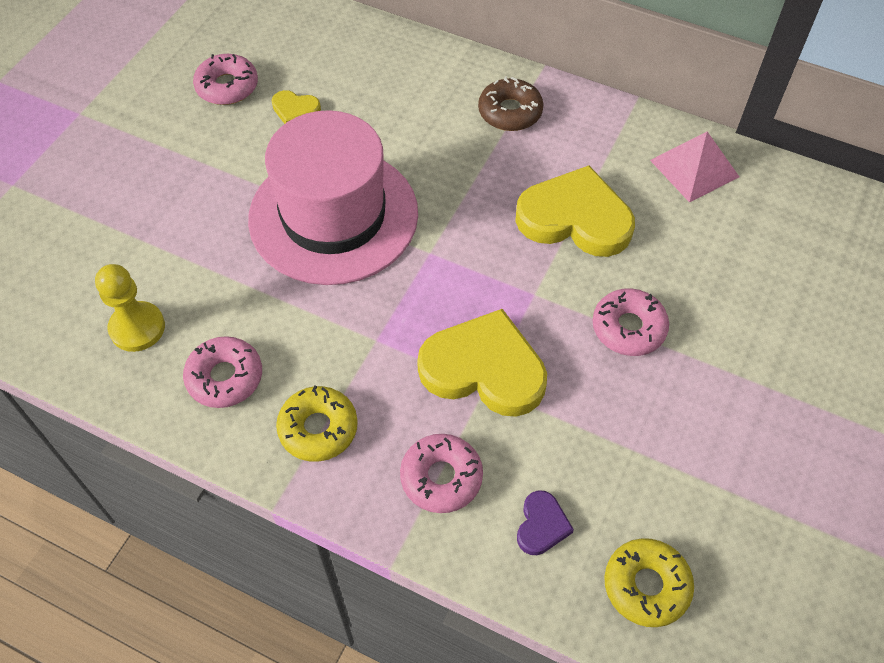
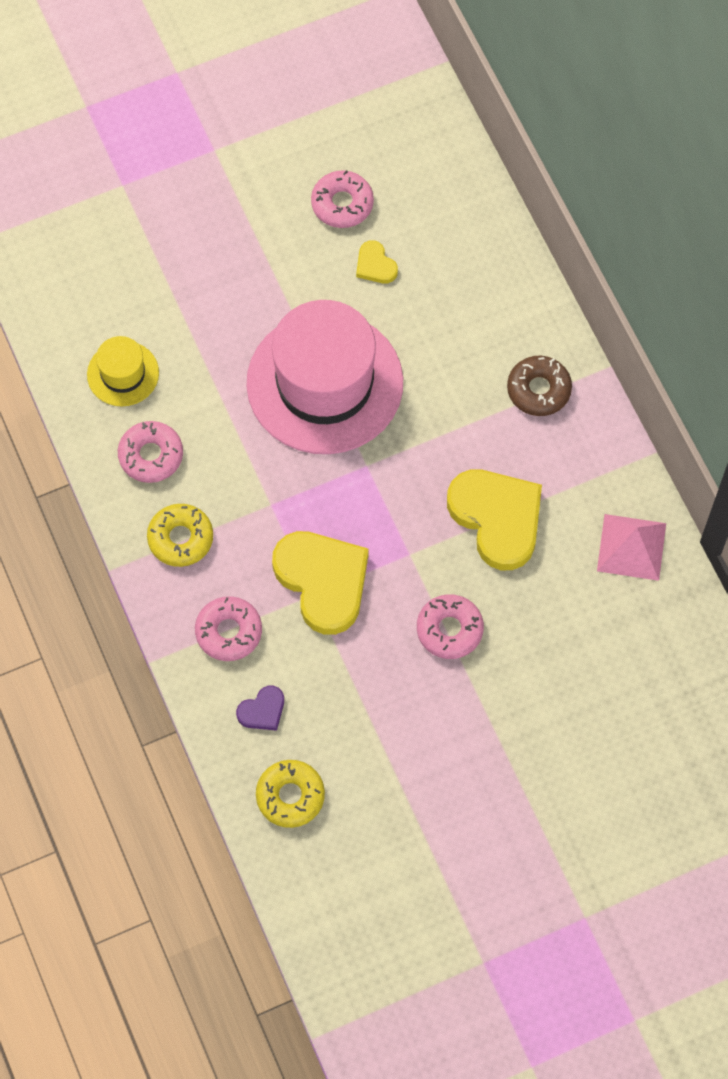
camera: 40 degrees right, 10 degrees up
yellow pawn [95,264,165,352] -> yellow hat [87,336,159,406]

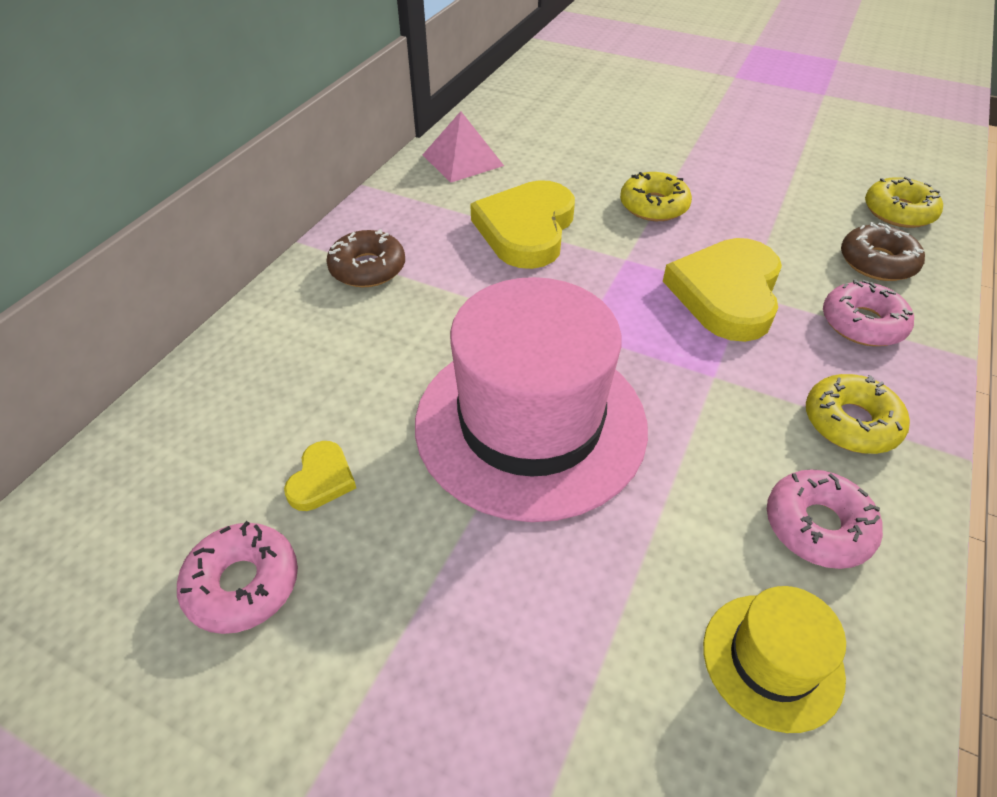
camera: 130 degrees left, 20 degrees down
purple heart [236,686,284,731] -> brown donut [841,222,925,281]
pink donut [417,594,484,659] -> yellow donut [620,172,692,221]

